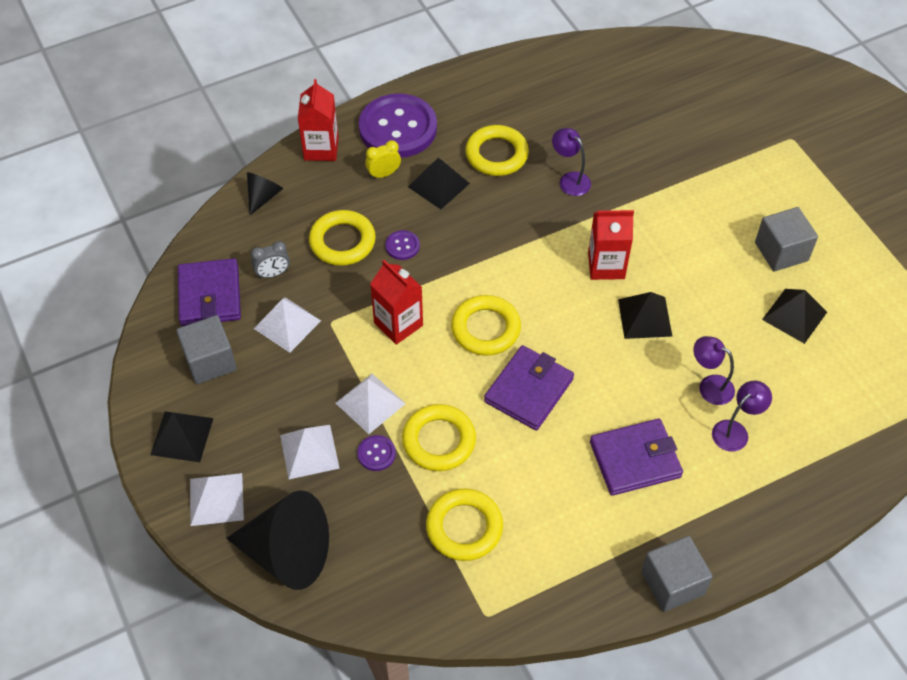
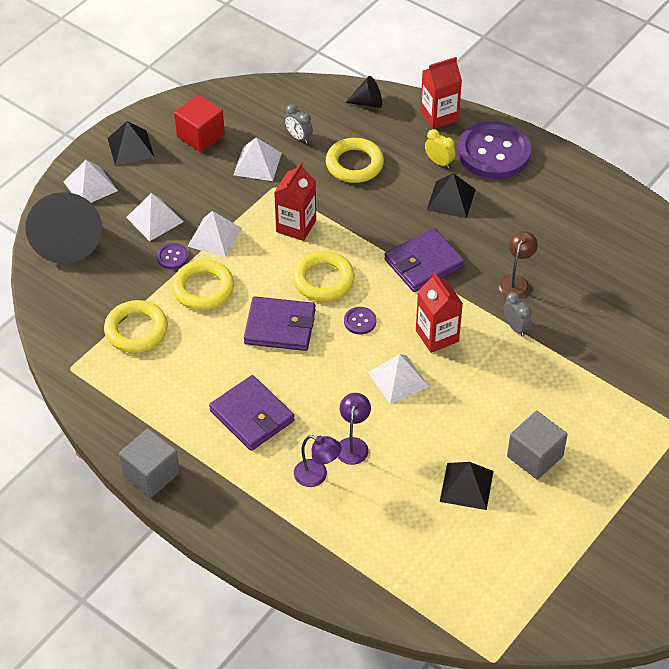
camera: 65 degrees right, 5 degrees down
grey cube [176,315,237,384] -> red cube [174,95,225,152]
purple wallet [178,258,241,326] -> purple wallet moved to [384,228,465,292]
purple button [385,230,420,260] -> purple button moved to [344,307,376,335]
yellow ring [465,125,529,176] -> none
purple lamp [552,128,591,196] -> brown lamp [498,231,538,297]
black pyramid [618,292,672,339] -> white pyramid [368,354,429,404]
none -> grey clock [504,292,532,337]

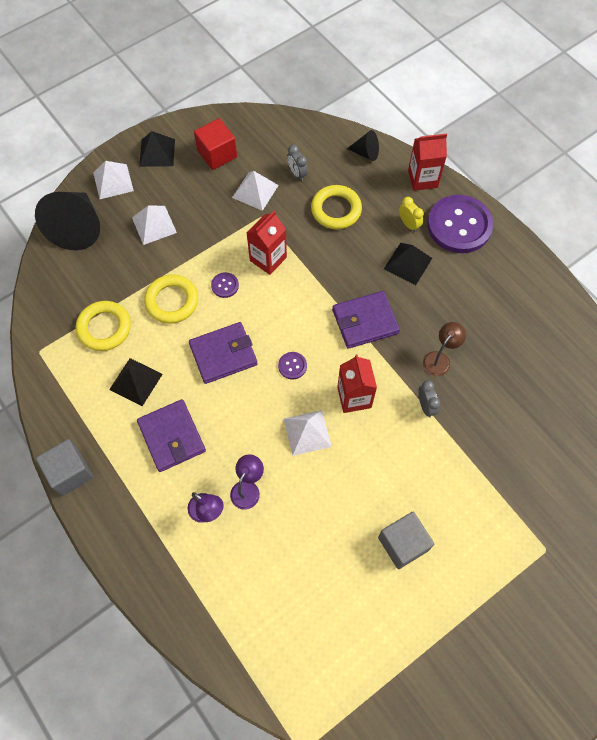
camera: 15 degrees right, 15 degrees up
purple button [157,243,189,269] -> purple button moved to [211,272,239,298]
white pyramid [187,211,242,257] -> none
purple wallet [244,296,316,351] -> purple wallet turned 45 degrees counterclockwise [189,322,258,384]
yellow ring [293,251,355,301] -> none
black pyramid [440,462,494,510] -> black pyramid moved to [109,358,163,406]

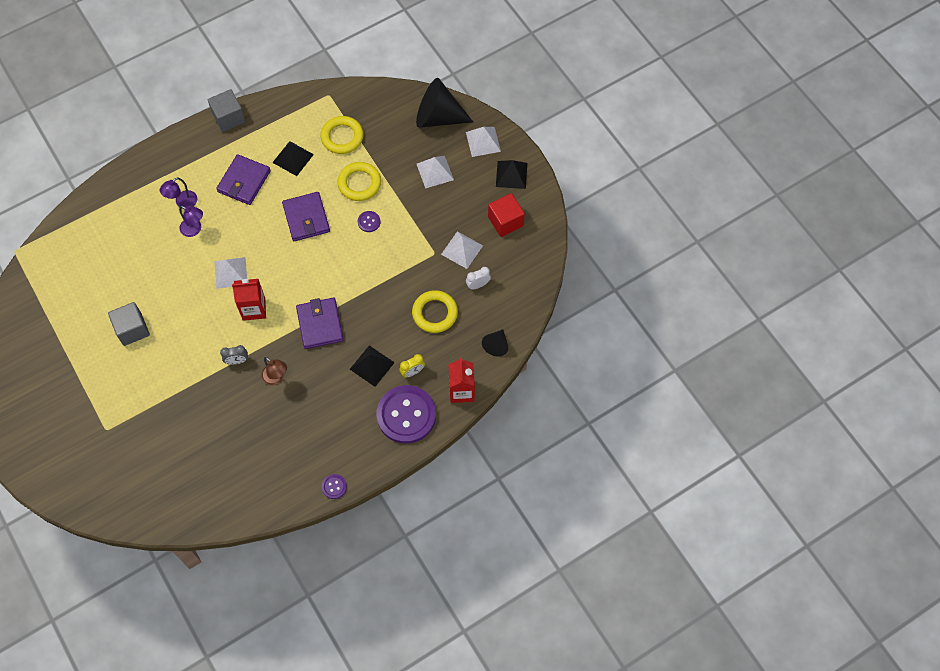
camera: 95 degrees right, 0 degrees up
purple wallet [137,399,206,472] -> purple wallet turned 45 degrees counterclockwise [216,154,271,205]
red carton [246,211,287,275] -> none
purple button [278,352,307,379] -> purple button moved to [322,474,347,499]
grey clock [287,145,308,181] -> white clock [466,267,491,289]

